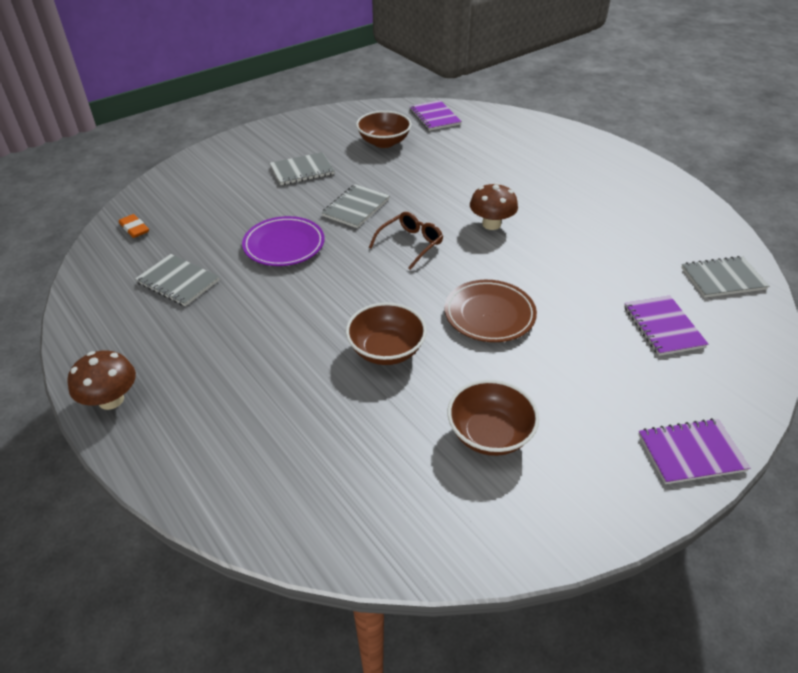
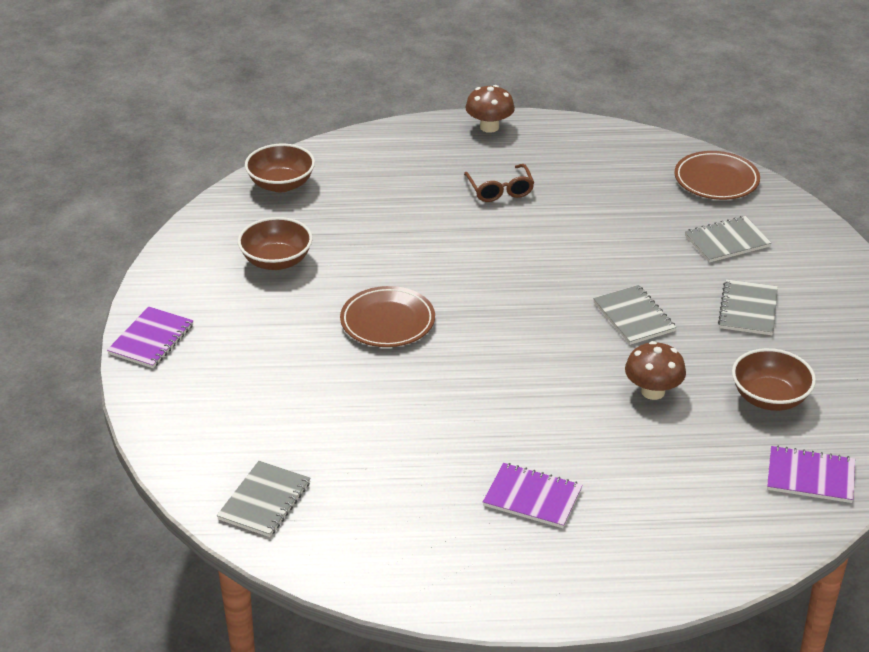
camera: 125 degrees right, 5 degrees down
orange eraser [119,214,149,238] -> brown plate [674,151,760,200]
grey notebook [135,254,220,306] -> grey notebook moved to [685,216,771,263]
purple plate [242,216,325,266] -> none
brown bowl [346,303,427,365] -> brown bowl moved to [245,144,315,192]
brown glasses [369,212,443,270] -> brown glasses moved to [464,164,534,202]
brown mushroom [470,183,518,230] -> brown mushroom moved to [625,341,686,400]
purple notebook [624,295,708,356] -> purple notebook moved to [483,463,583,528]

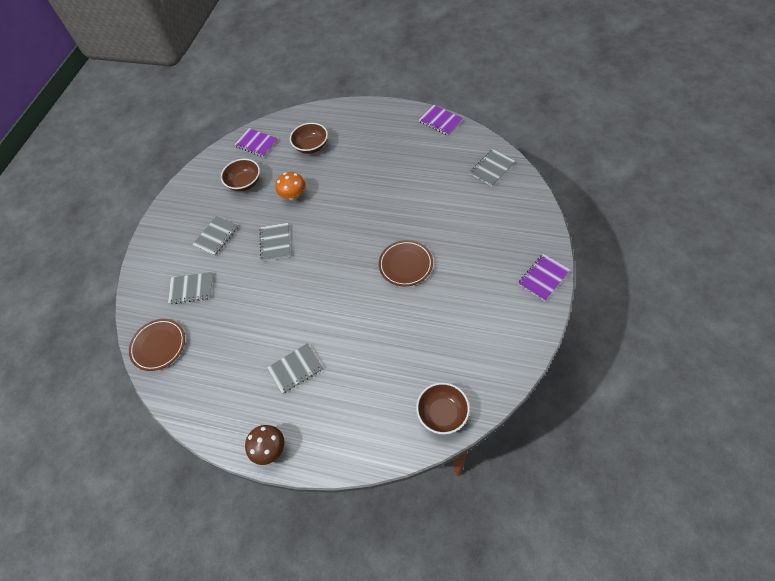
camera: 155 degrees left, 20 degrees up
brown bowl [238,217,313,270] -> brown bowl moved to [290,123,328,154]
brown glasses [464,164,534,202] -> grey notebook [267,343,323,394]
purple notebook [483,463,583,528] -> purple notebook moved to [419,105,463,136]
brown mushroom [625,341,686,400] -> orange mushroom [276,172,306,200]

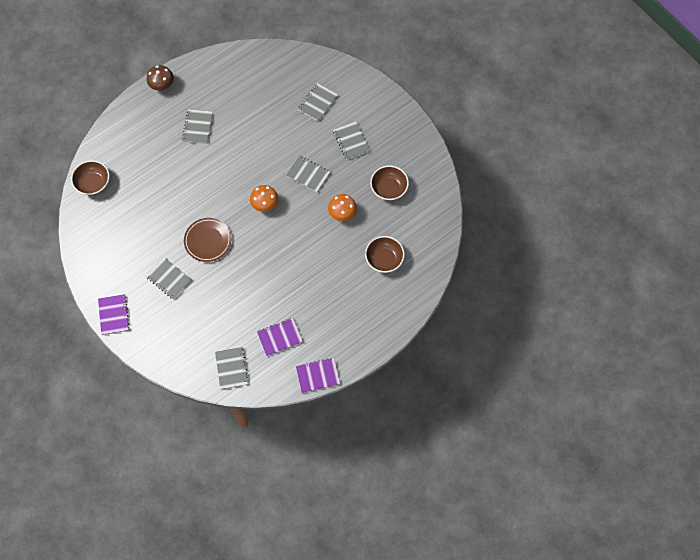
camera: 120 degrees right, 10 degrees up
brown plate [129,319,185,371] -> none
purple notebook [234,128,278,157] -> purple notebook moved to [257,318,303,356]
none -> grey notebook [146,257,192,300]
none -> orange mushroom [250,185,278,212]

